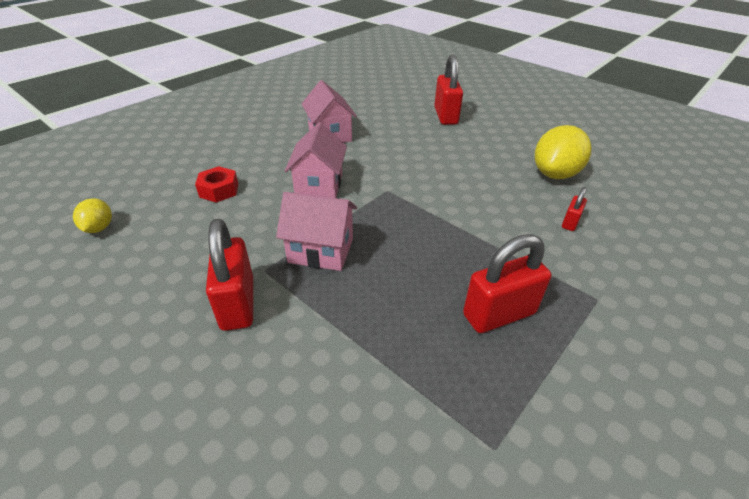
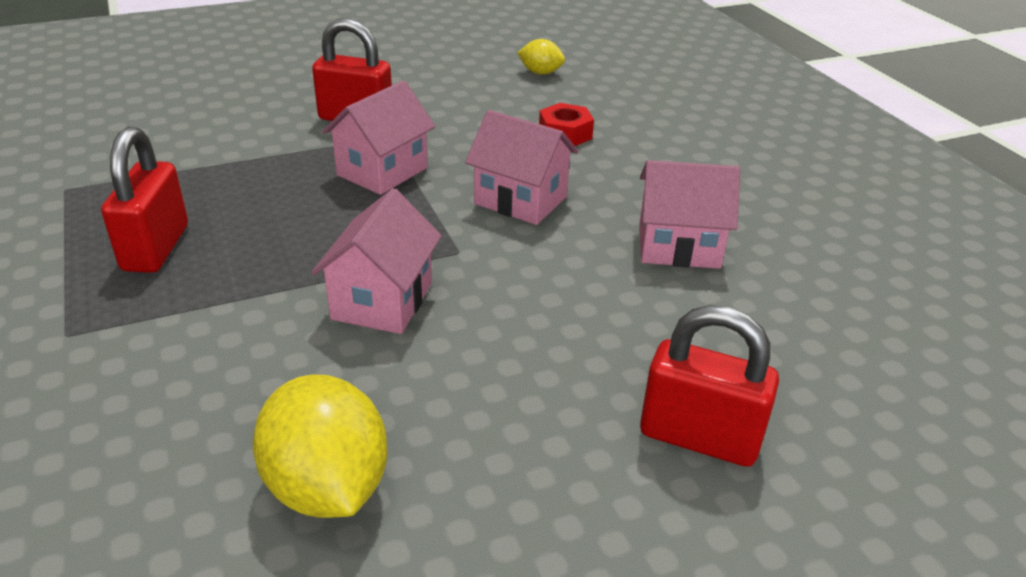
camera: 115 degrees right, 5 degrees down
red padlock [562,187,587,231] -> none
none -> pink house [311,188,442,334]

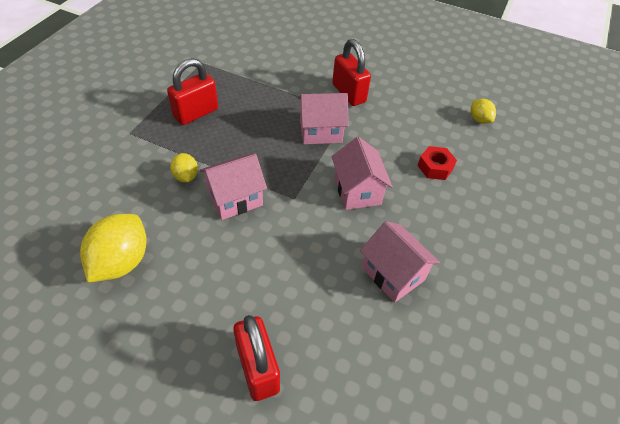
camera: 45 degrees right, 15 degrees up
none -> yellow lemon [170,153,198,182]

